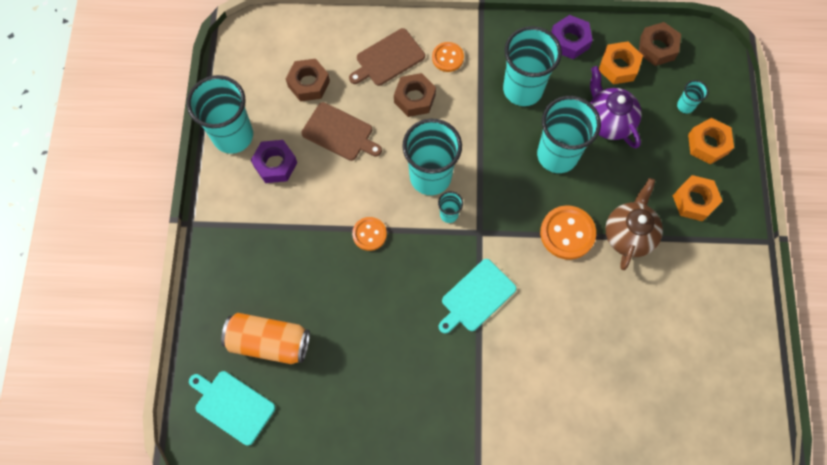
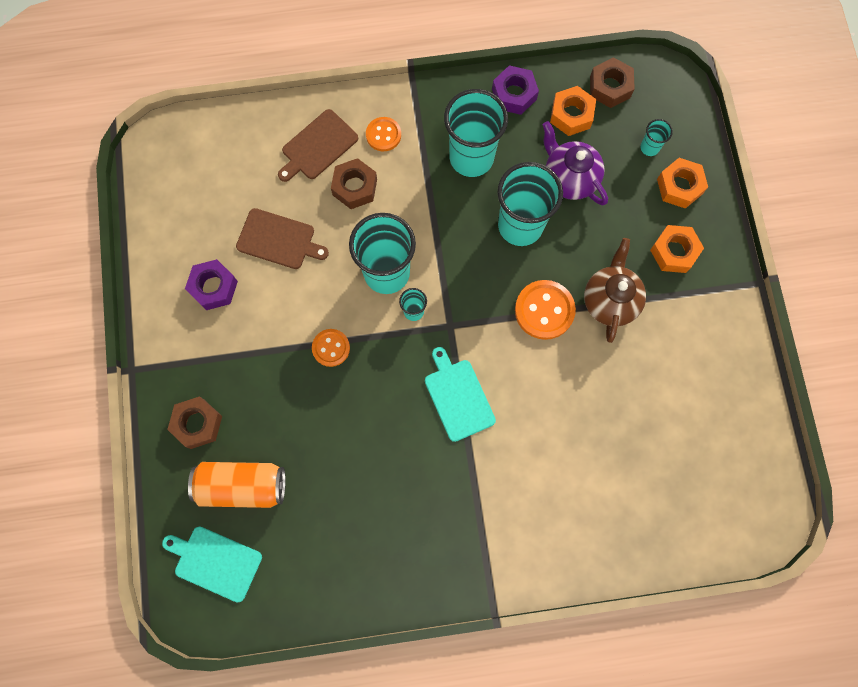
camera: 10 degrees left, 5 degrees up
turquoise cup [187,75,253,154] -> none
brown nut [286,59,330,101] -> brown nut moved to [167,397,222,449]
turquoise cutting board [439,259,517,334] -> turquoise cutting board turned 120 degrees clockwise [425,347,496,442]

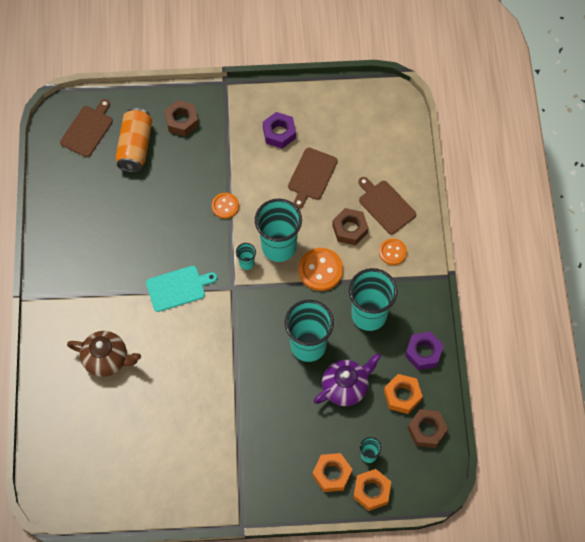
camera: 95 degrees right, 10 degrees down
turquoise cutting board [162,527,262,603] -> brown cutting board [60,99,113,157]
orange button [515,280,576,340] -> orange button moved to [299,248,343,291]
brown teapot [584,238,646,343] -> brown teapot moved to [67,331,141,377]
orange nut [650,225,704,273] -> orange nut moved to [353,469,391,511]

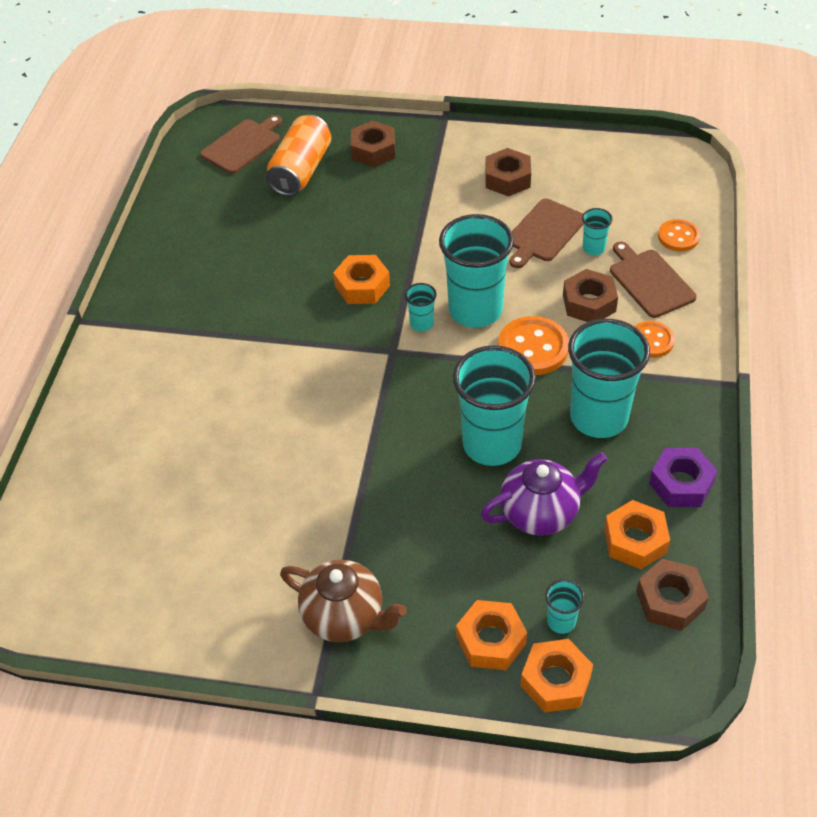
camera: 15 degrees right, 15 degrees down
brown teapot [67,331,141,377] -> brown teapot moved to [280,560,407,642]
turquoise cutting board [146,266,217,312] -> none
orange button [212,193,239,219] -> orange button moved to [658,219,700,252]
purple nut [263,112,296,149] -> brown nut [485,148,531,196]
none -> orange nut [333,255,390,304]
none -> turquoise cup [582,208,613,255]

